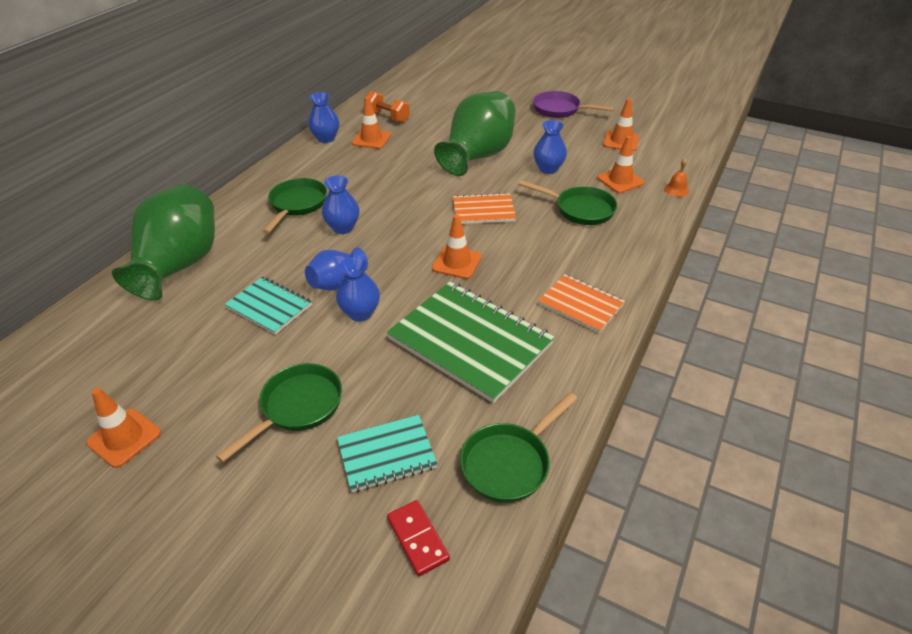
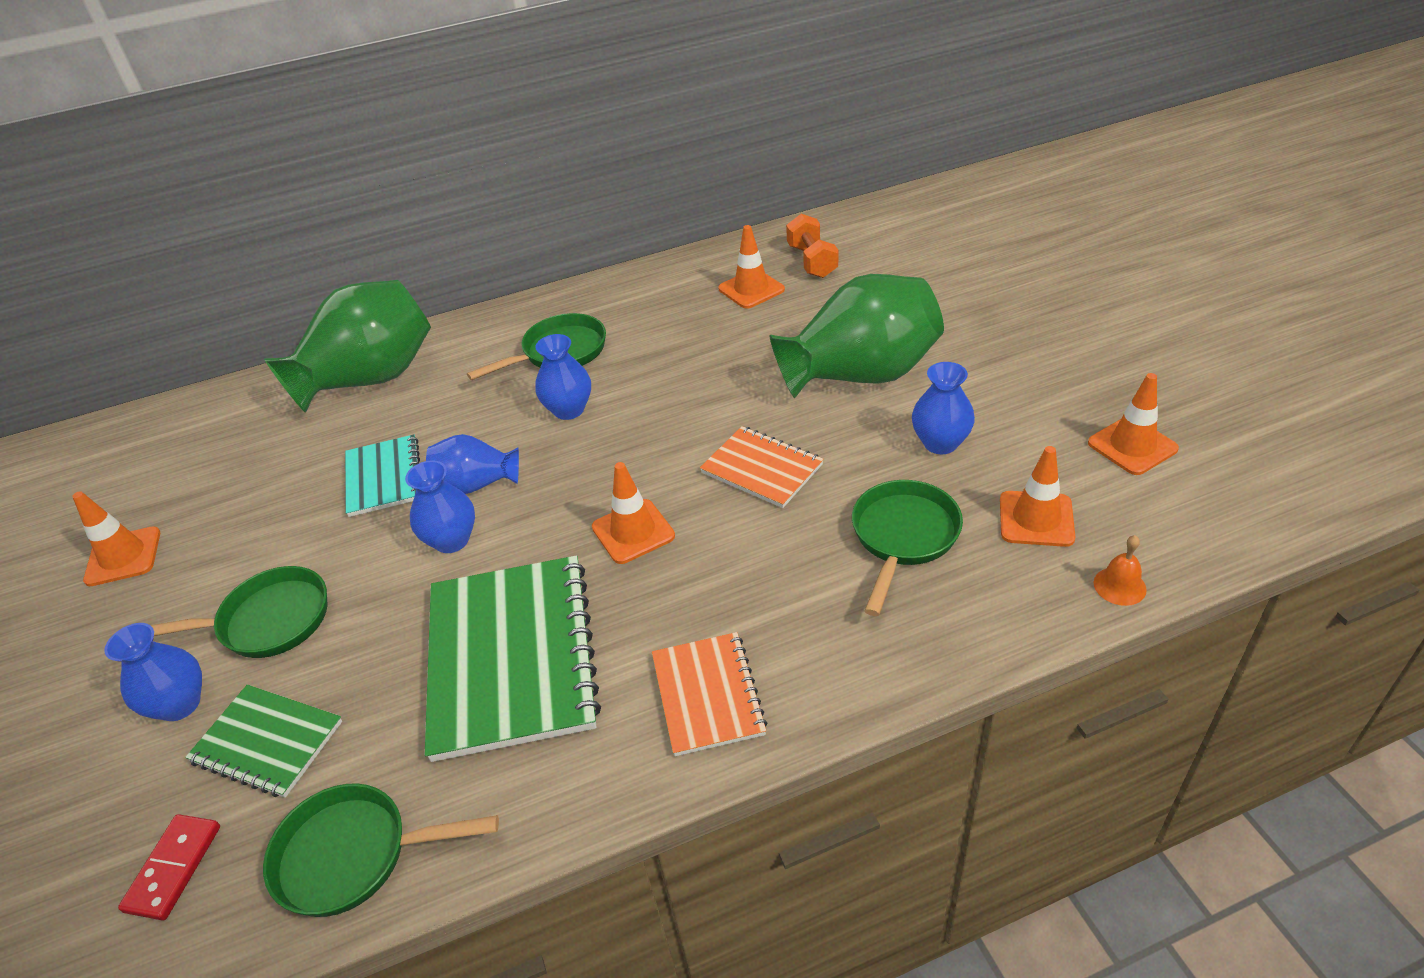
camera: 45 degrees right, 0 degrees up
blue vase [308,92,339,143] -> blue vase moved to [104,623,202,721]
turquoise notebook [337,415,438,492] -> green notebook [185,684,342,798]
green pan [519,180,617,225] -> green pan turned 135 degrees counterclockwise [852,480,963,616]
purple pan [533,91,615,118] -> none

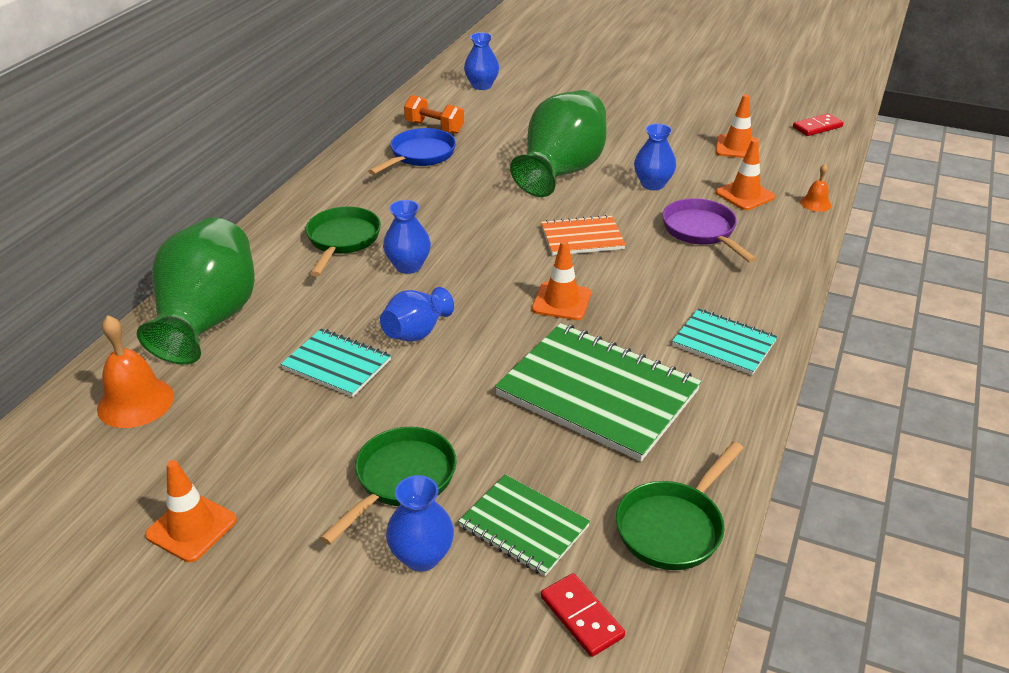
camera: 50 degrees left, 5 degrees down
green notebook [185,684,342,798] -> green notebook turned 60 degrees clockwise [458,475,590,576]
blue vase [405,460,475,553] -> blue vase moved to [464,32,499,90]
orange notebook [652,632,767,756] -> turquoise notebook [672,308,777,375]
orange traffic cone [718,225,785,309] -> blue pan [368,128,456,175]
green pan [852,480,963,616] -> purple pan [662,198,757,263]
none -> orange bell [97,315,174,428]
none -> red domino [793,113,844,136]

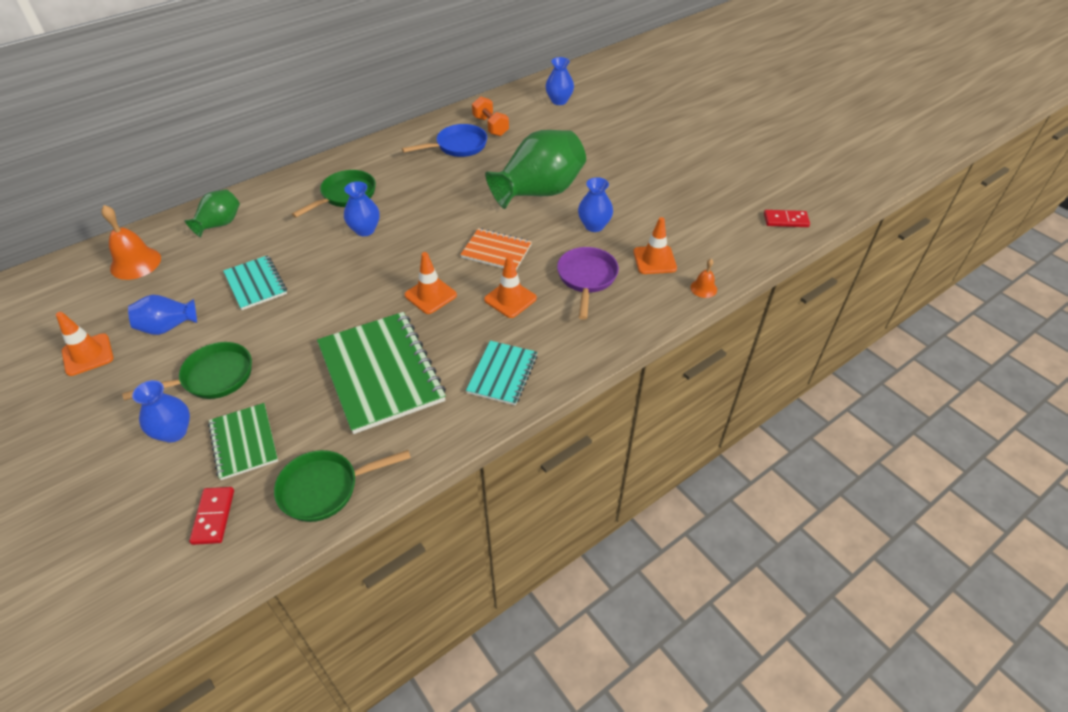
camera: 30 degrees right, 10 degrees up
green vase [136,218,255,365] -> green vase [184,189,240,238], size x0.52
blue vase [380,287,454,342] -> blue vase moved to [128,295,197,335]
turquoise notebook [672,308,777,375] -> turquoise notebook turned 45 degrees clockwise [466,341,538,405]
orange traffic cone [716,94,759,158] -> orange traffic cone moved to [484,256,537,318]

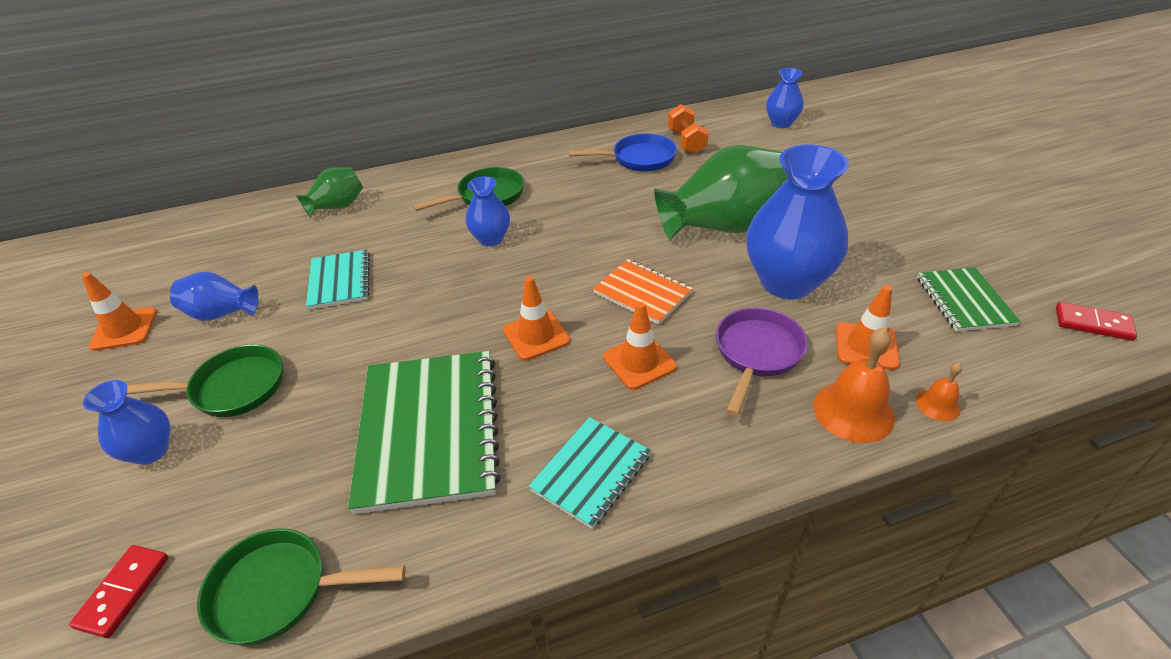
camera: 20 degrees right, 5 degrees down
orange bell [101,205,161,280] -> orange bell moved to [813,328,895,443]
green notebook [208,403,278,480] -> green notebook moved to [917,267,1021,332]
blue vase [578,177,613,232] -> blue vase [746,144,849,299], size x1.93

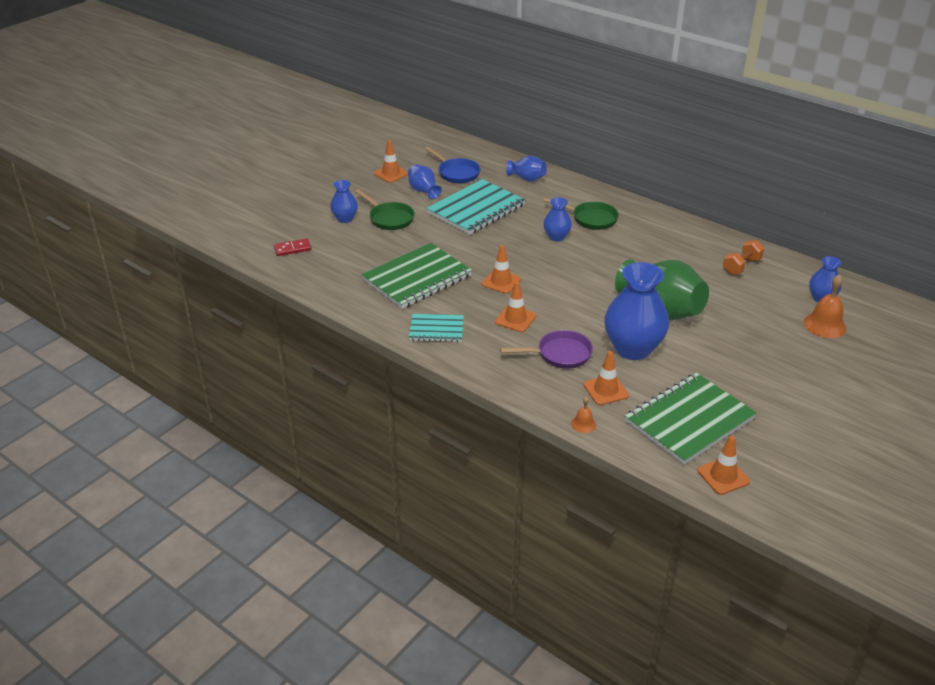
camera: 55 degrees right, 5 degrees down
green pan [197,529,406,645] -> none
green vase [296,167,363,218] -> blue vase [506,155,547,182]
turquoise notebook [306,250,370,310] -> turquoise notebook [426,179,525,235], size x1.82
blue pan [568,133,677,172] -> blue pan moved to [425,146,481,183]
orange notebook [593,259,693,325] -> none
orange bell [813,328,895,443] -> orange bell moved to [803,274,847,338]
green notebook [917,267,1021,332] -> green notebook [625,373,757,465], size x1.82
red domino [1056,302,1137,341] -> orange traffic cone [697,436,750,495]

